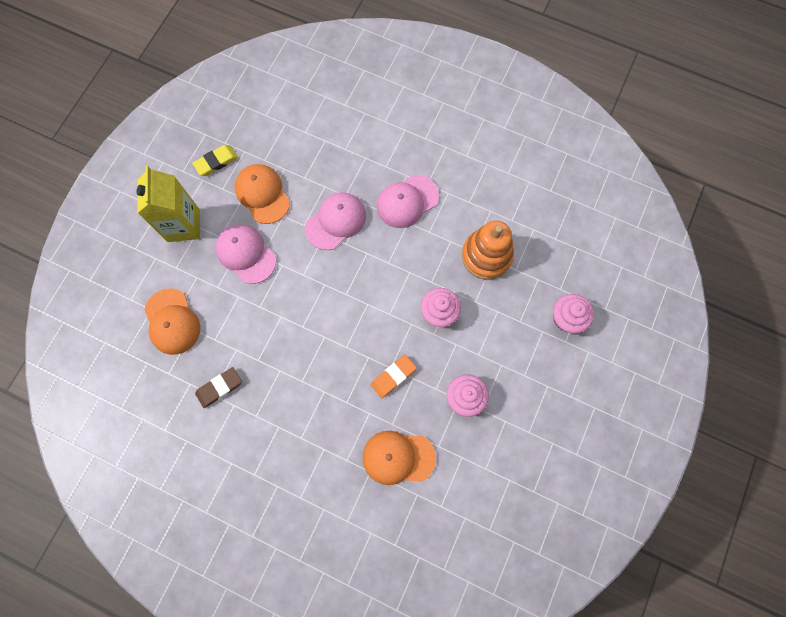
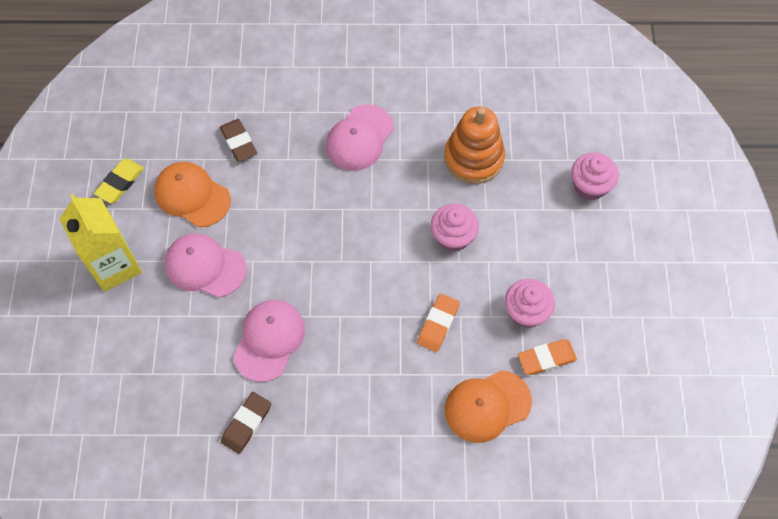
camera: 25 degrees left, 10 degrees down
orange cap [144,288,200,355] -> none
pink cap [305,192,366,250] -> pink cap moved to [233,300,305,382]
none -> brown eraser [220,119,257,162]
none -> orange eraser [518,339,577,375]

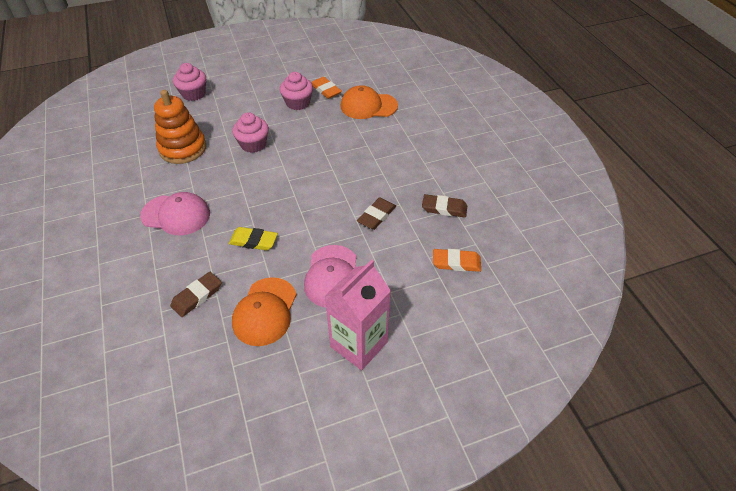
camera: 110 degrees left, 15 degrees down
yellow carton [59,194,142,292] -> pink carton [325,260,391,370]
yellow eraser [94,159,144,203] -> yellow eraser moved to [229,227,278,250]
pink cap [233,300,305,382] -> brown eraser [357,197,396,230]
orange eraser [417,294,460,352] -> orange eraser moved to [433,249,481,272]
orange cap [445,370,532,443] -> orange cap turned 135 degrees clockwise [340,85,398,119]

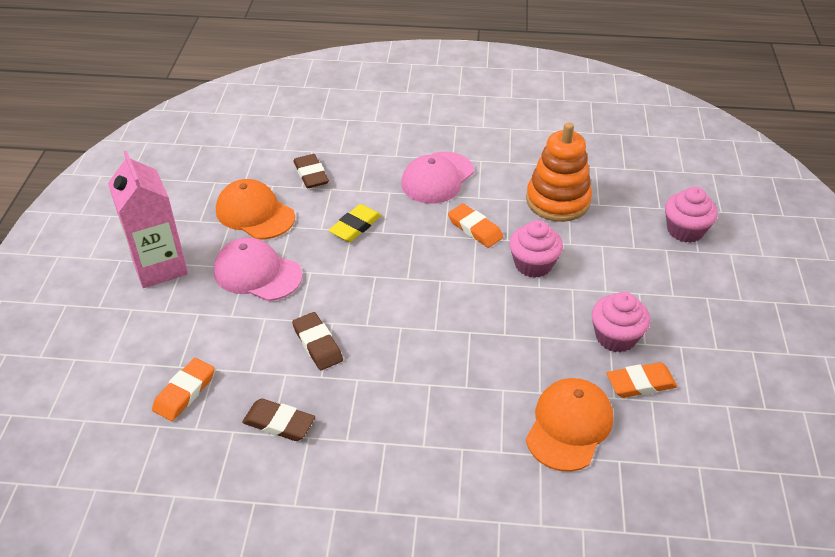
camera: 115 degrees right, 5 degrees down
brown eraser [422,194,467,218] -> brown eraser turned 75 degrees clockwise [242,398,315,441]
none -> orange eraser [448,204,503,248]

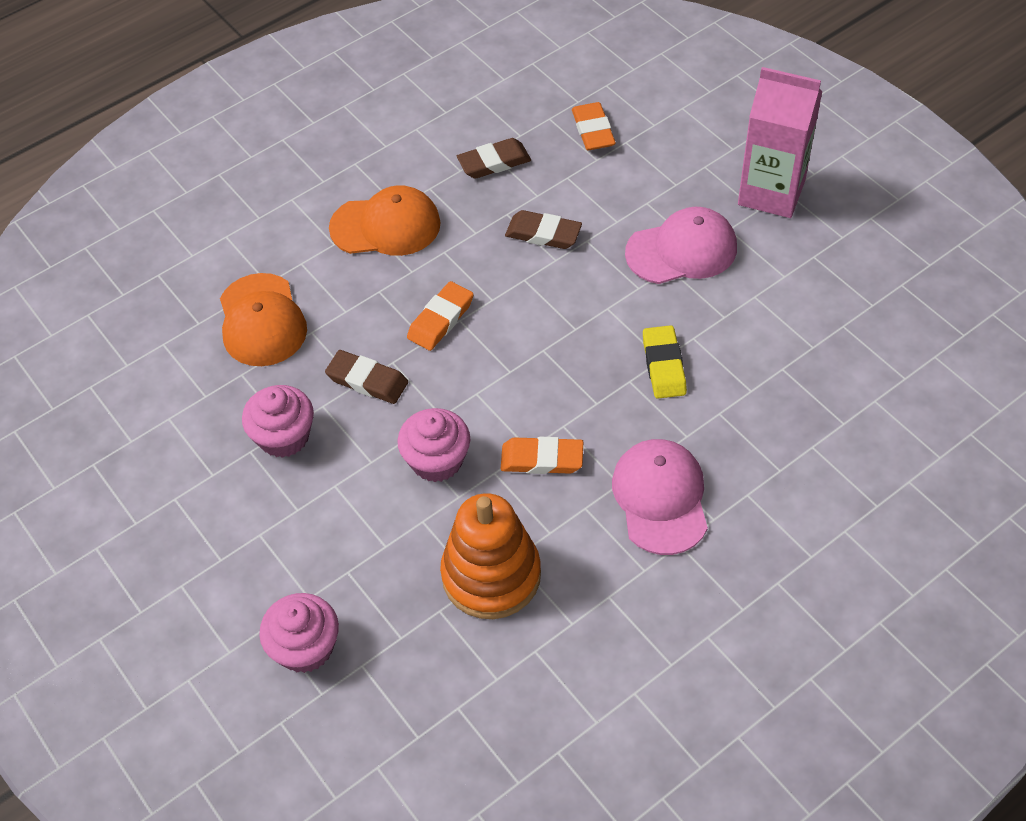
camera: 140 degrees right, 10 degrees up
orange cap [216,179,295,239] -> orange cap moved to [329,185,441,256]
brown eraser [293,154,329,188] -> brown eraser moved to [325,350,408,404]
orange eraser [607,362,677,398] -> orange eraser moved to [407,281,474,351]

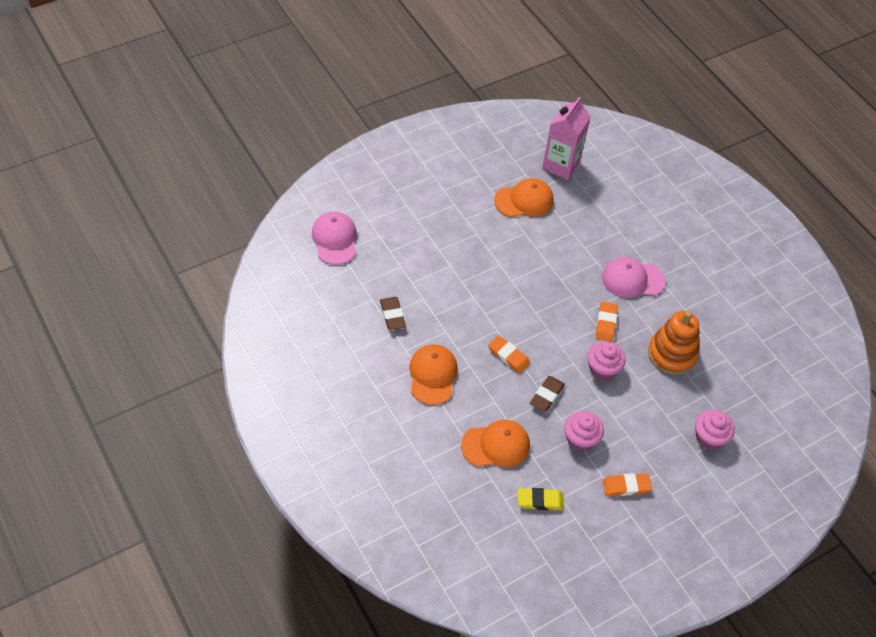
camera: 90 degrees left, 0 degrees up
brown eraser [505,210,582,249] -> none
orange eraser [572,102,616,150] -> orange eraser moved to [603,473,652,496]
pink cap [625,207,737,284] -> pink cap moved to [312,212,357,265]
yellow eraser [643,325,687,399] -> yellow eraser moved to [518,488,564,510]
pink carton [738,67,823,218] -> pink carton moved to [542,97,591,180]
none -> orange cap [494,178,554,217]

